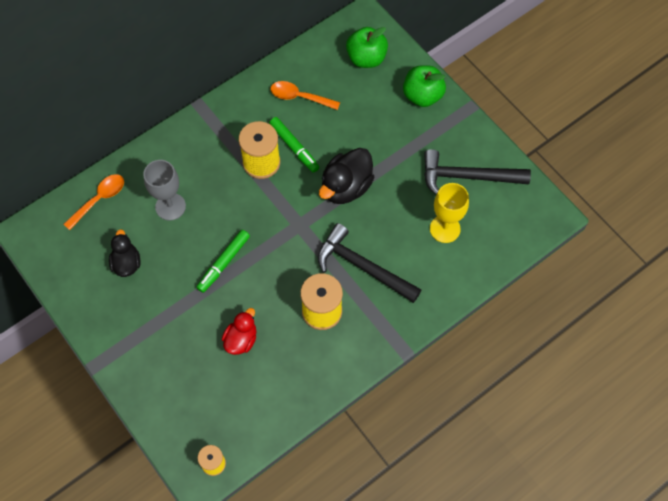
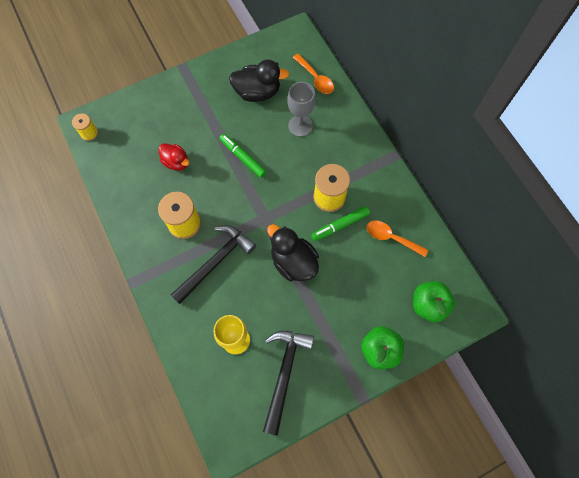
camera: 100 degrees right, 5 degrees up
black duck [109,229,141,277] -> black duck [229,59,289,102], size x1.58
orange spoon [270,81,340,110] -> orange spoon turned 90 degrees counterclockwise [367,220,428,257]

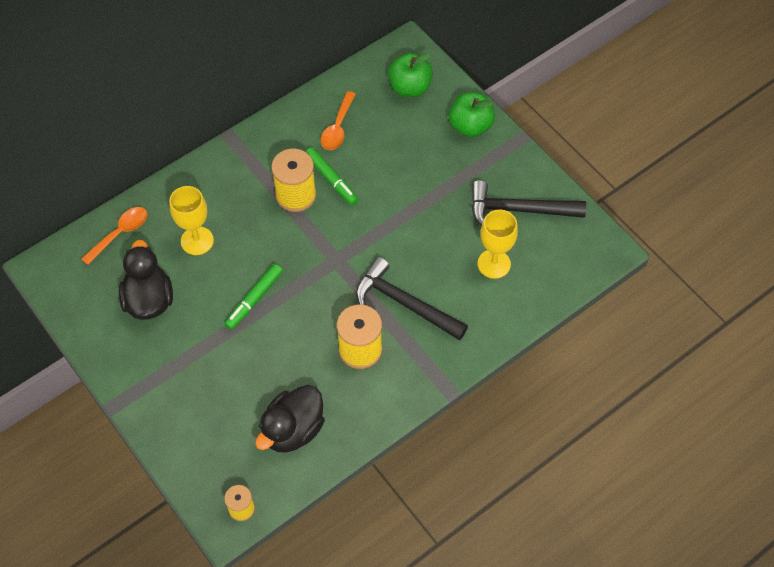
camera: 100 degrees left, 10 degrees down
red duck [159,143,189,171] -> none
black duck [267,224,319,282] -> black duck moved to [255,385,325,453]
grey goblet [287,82,316,137] -> yellow goblet [169,186,214,255]

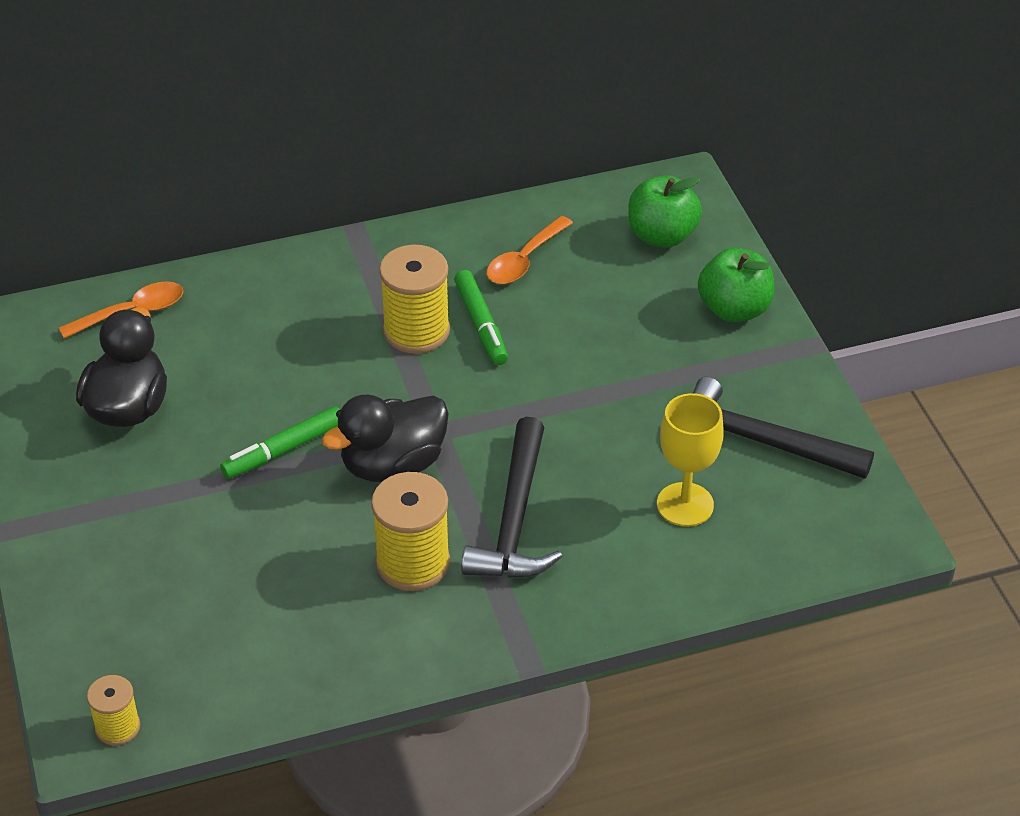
camera: 20 degrees right, 15 degrees down
yellow goblet [169,186,214,255] -> none
black duck [255,385,325,453] -> black duck moved to [322,394,449,482]
black hammer [356,257,468,341] -> black hammer turned 135 degrees counterclockwise [462,417,562,578]

